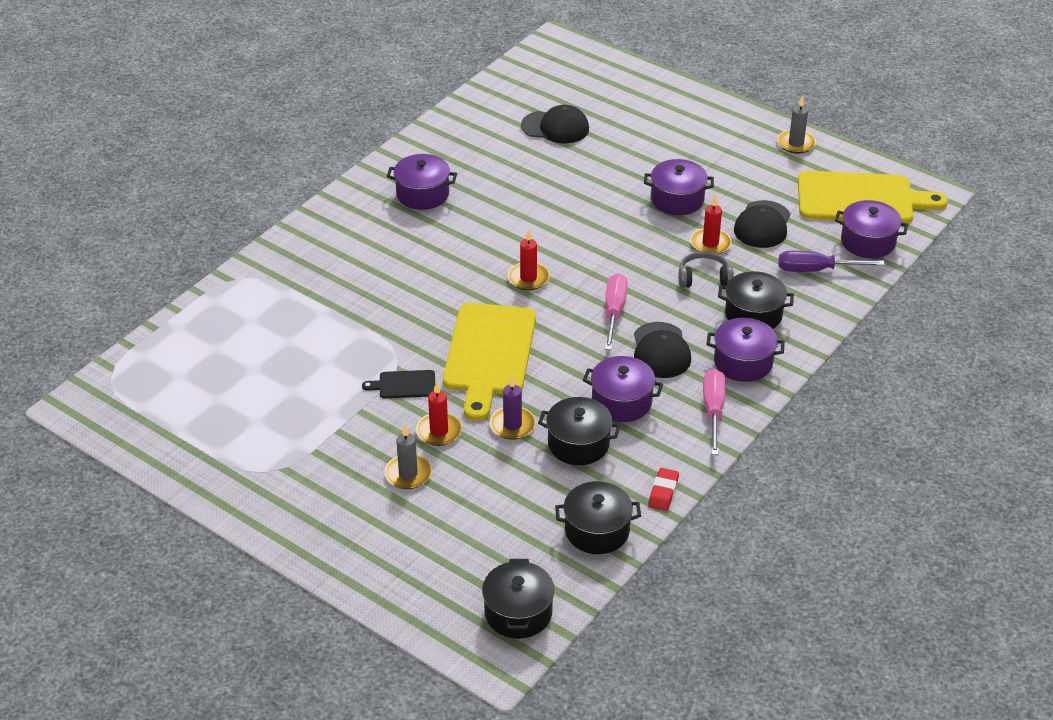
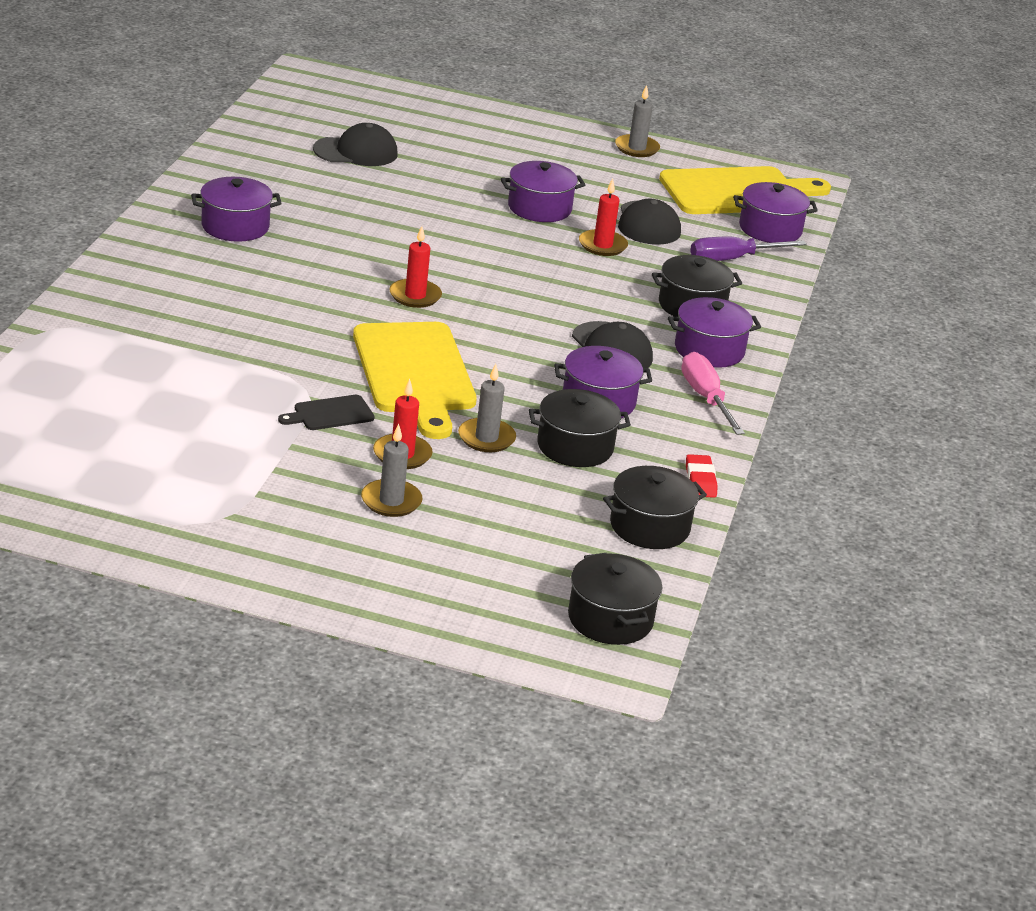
camera: 25 degrees left, 10 degrees down
purple candle [490,375,536,440] -> grey candle [458,364,516,452]
pink screwdriver [605,273,628,350] -> none
grey headphones [679,251,734,288] -> none

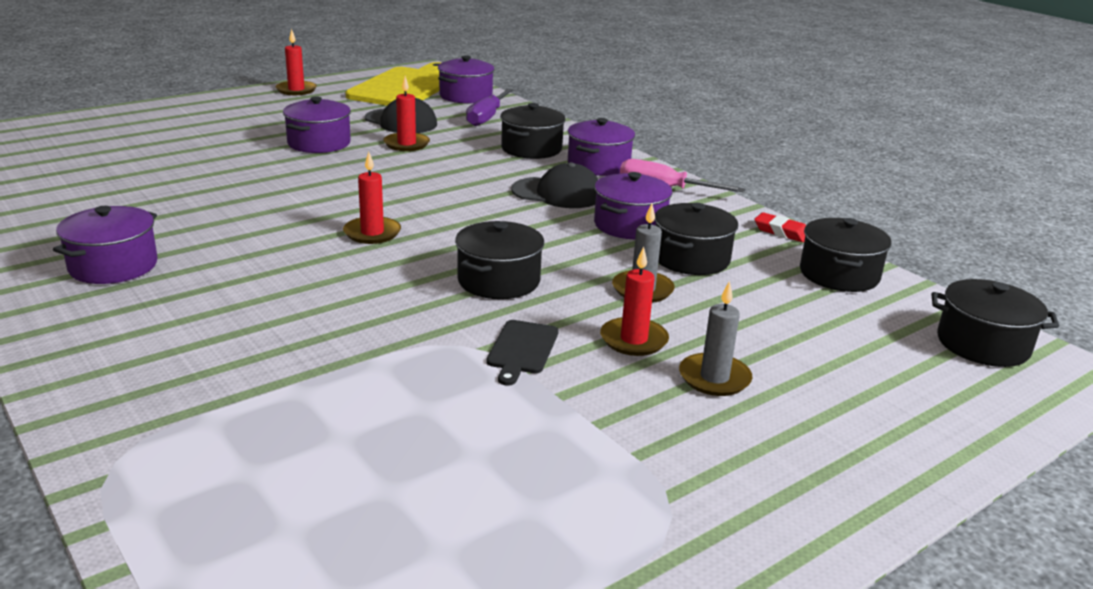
camera: 50 degrees left, 5 degrees down
black cap [313,123,398,166] -> none
yellow cutting board [353,322,477,439] -> black pot [455,221,544,299]
grey candle [615,85,660,157] -> red candle [275,29,317,95]

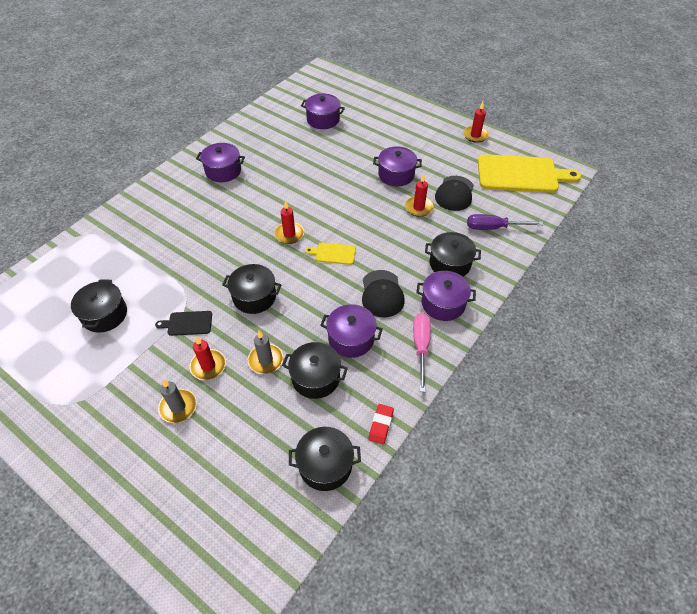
camera: 75 degrees right, 25 degrees up
purple pot [438,55,495,104] -> purple pot moved to [301,94,345,129]
black pot [931,279,1059,367] -> black pot moved to [71,280,127,333]
none -> yellow cutting board [305,243,356,265]

